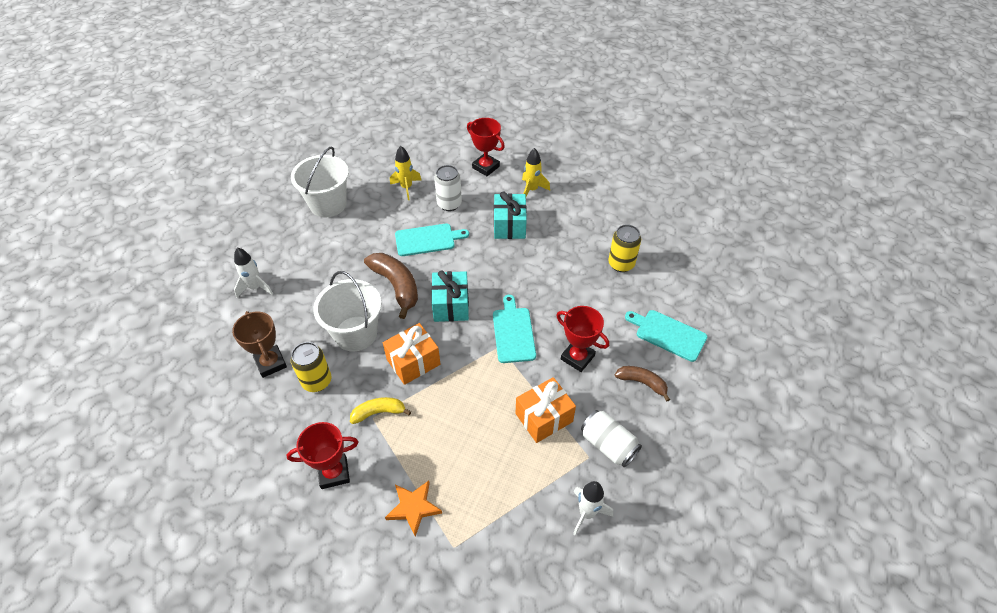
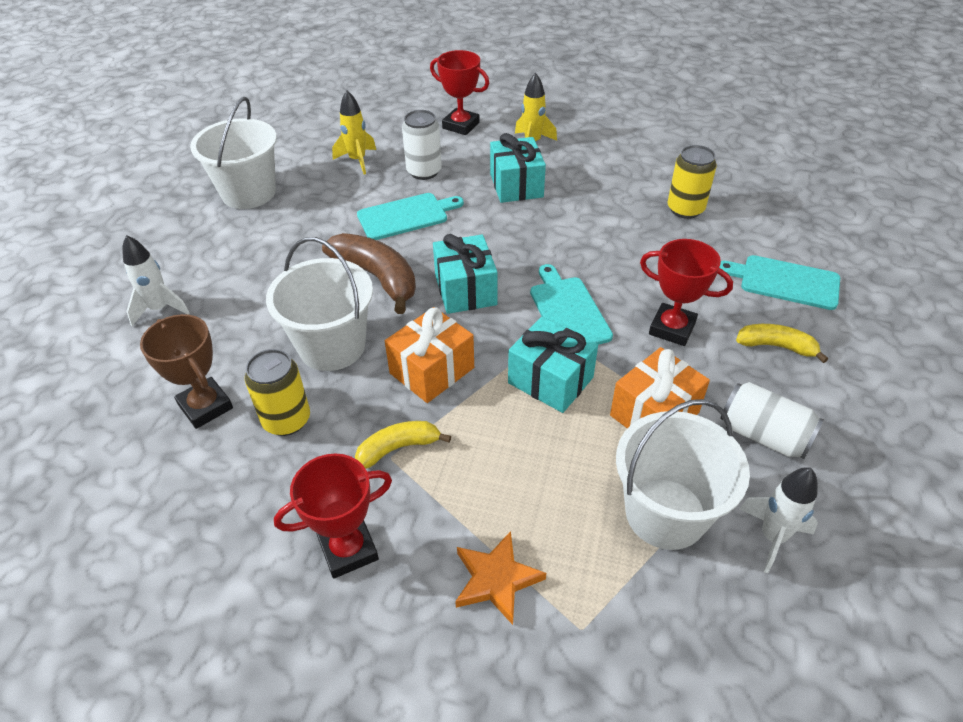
camera: 10 degrees left, 5 degrees down
brown banana [615,366,670,402] -> yellow banana [736,324,828,363]
none -> turquoise gift [508,317,598,413]
none -> white bucket [616,399,750,550]

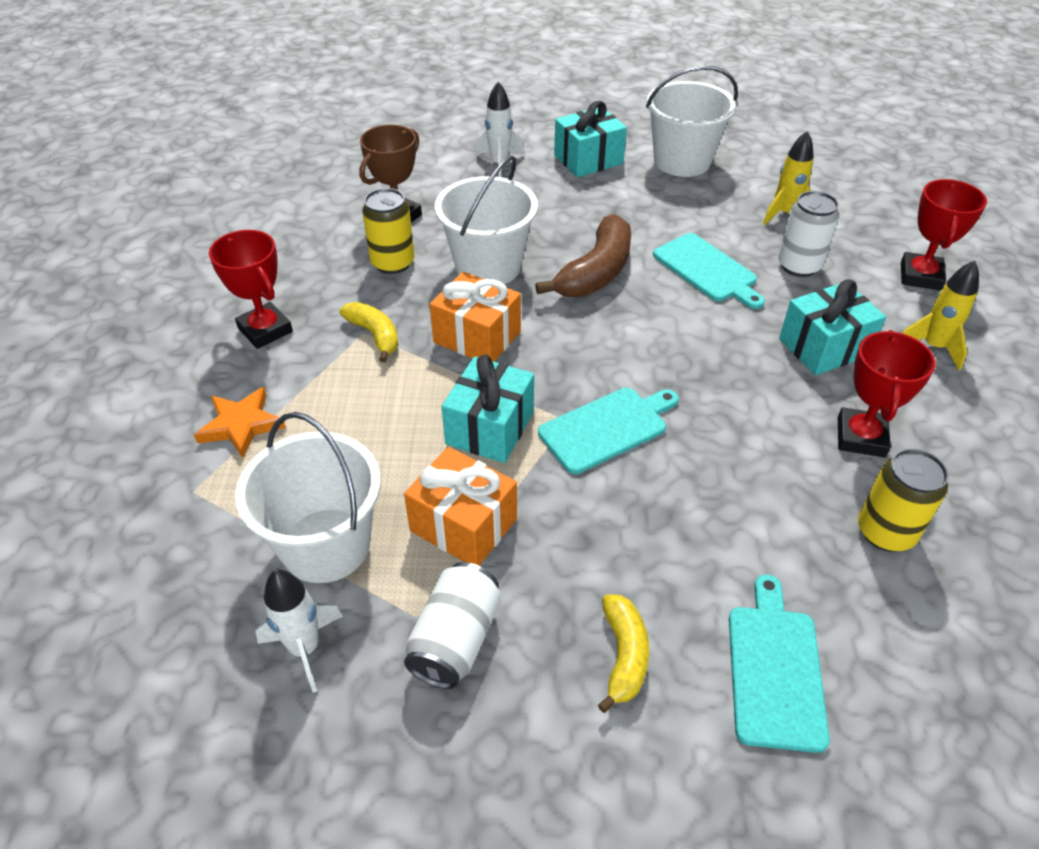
camera: 75 degrees right, 0 degrees up
turquoise gift [433,234,498,314] -> turquoise gift moved to [554,101,627,177]
red trophy [640,239,733,346] -> red trophy moved to [838,330,936,457]

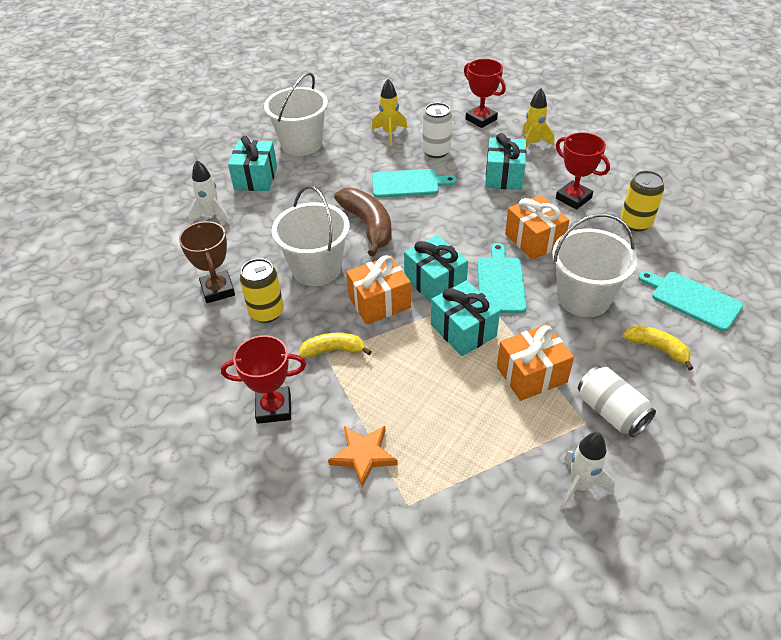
camera: 55 degrees left, 0 degrees up
white bucket [235,412,381,583] -> white bucket moved to [552,213,637,317]
none -> turquoise gift [404,235,468,302]
none -> orange gift [505,195,569,260]

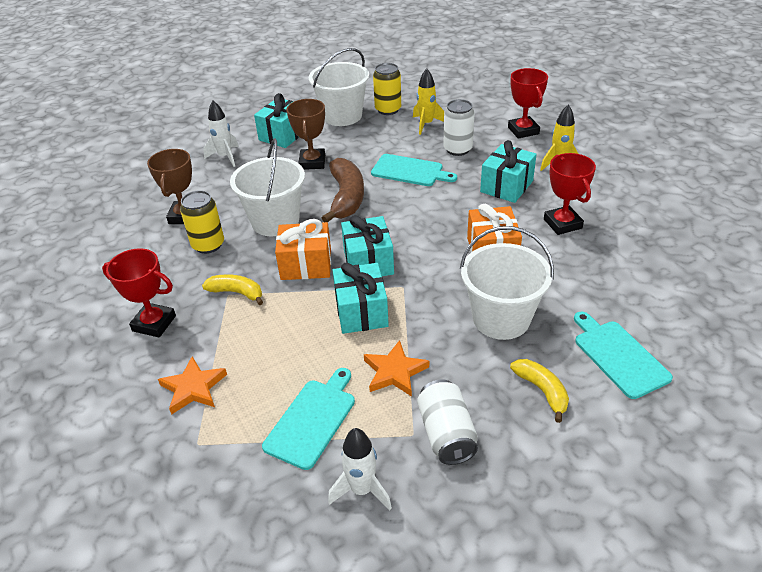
camera: 25 degrees right, 5 degrees down
turquoise cutting board [477,243,527,313] -> turquoise cutting board moved to [262,368,355,470]
orange gift [497,324,574,401] -> orange star [364,340,429,397]
yellow can [621,170,665,231] -> yellow can moved to [373,63,401,115]
none -> brown trophy [287,99,325,170]

